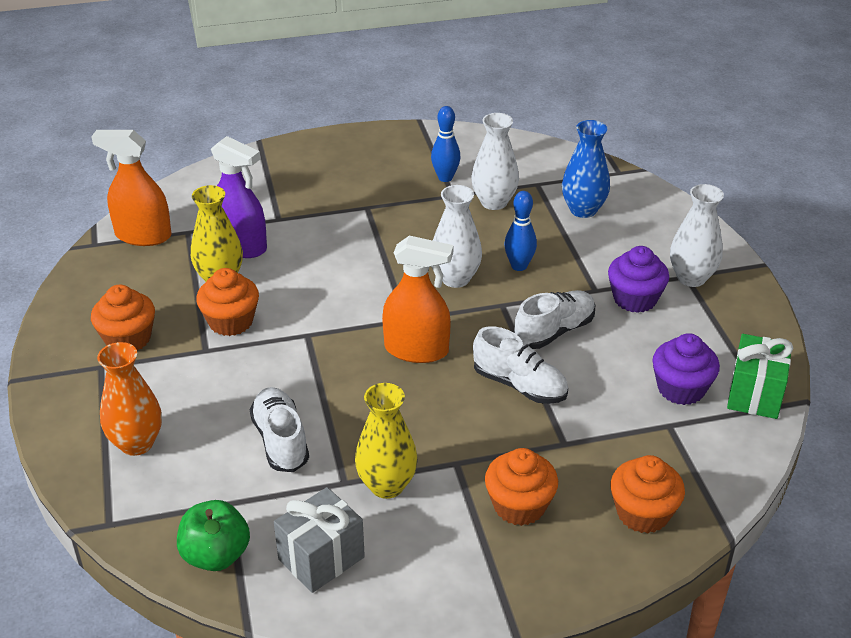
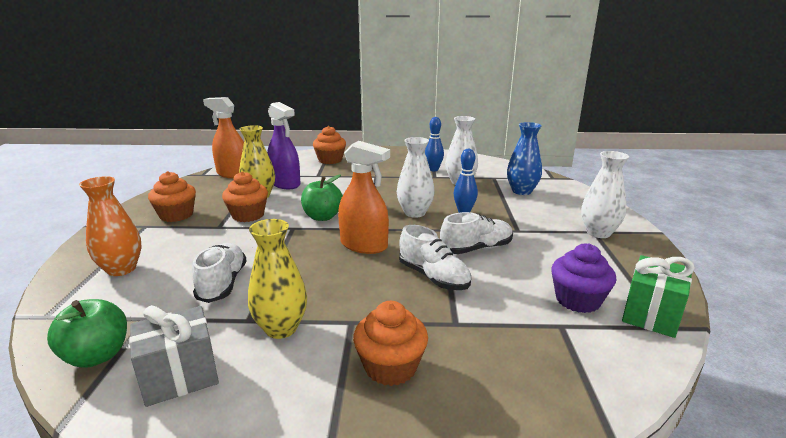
camera: 15 degrees right, 15 degrees down
purple cupcake [608,246,669,313] -> none
orange cupcake [610,455,685,533] -> orange cupcake moved to [313,126,346,164]
none -> green apple [301,174,343,221]

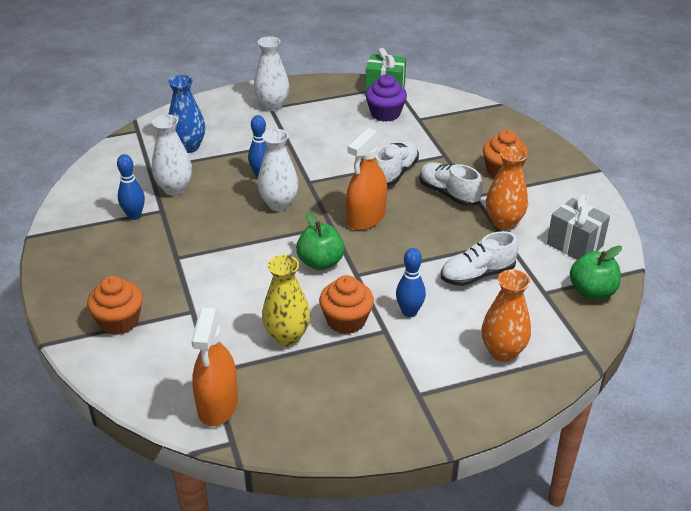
camera: 110 degrees left, 15 degrees up
orange cupcake [148,171,196,222] -> none
yellow vase [248,219,307,339] -> orange vase [486,146,528,230]
purple spray bottle [267,102,301,189] -> none
orange spray bottle [338,141,390,254] -> orange spray bottle turned 150 degrees counterclockwise [346,128,387,230]
white shoe [440,212,513,254] -> white shoe moved to [419,162,483,206]
none -> blue bowling pin [396,248,426,317]

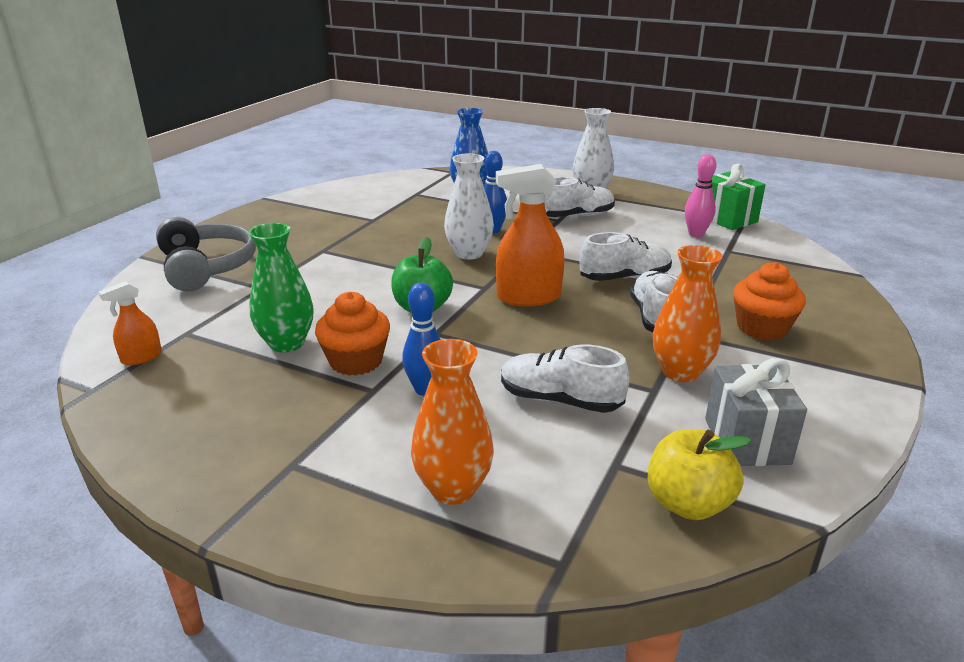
camera: 45 degrees right, 10 degrees down
orange cupcake [87,276,143,335] -> grey headphones [156,217,256,292]
blue bowling pin [117,154,145,220] -> none
white vase [152,114,192,196] -> none
orange spray bottle [191,308,238,427] -> orange spray bottle [99,281,162,365], size x0.53
yellow vase [262,255,310,346] -> green vase [248,223,314,353]
purple cupcake [365,74,407,122] -> pink bowling pin [685,154,716,237]
green apple [570,245,622,300] -> yellow apple [648,429,751,520]
none -> white shoe [544,177,615,217]

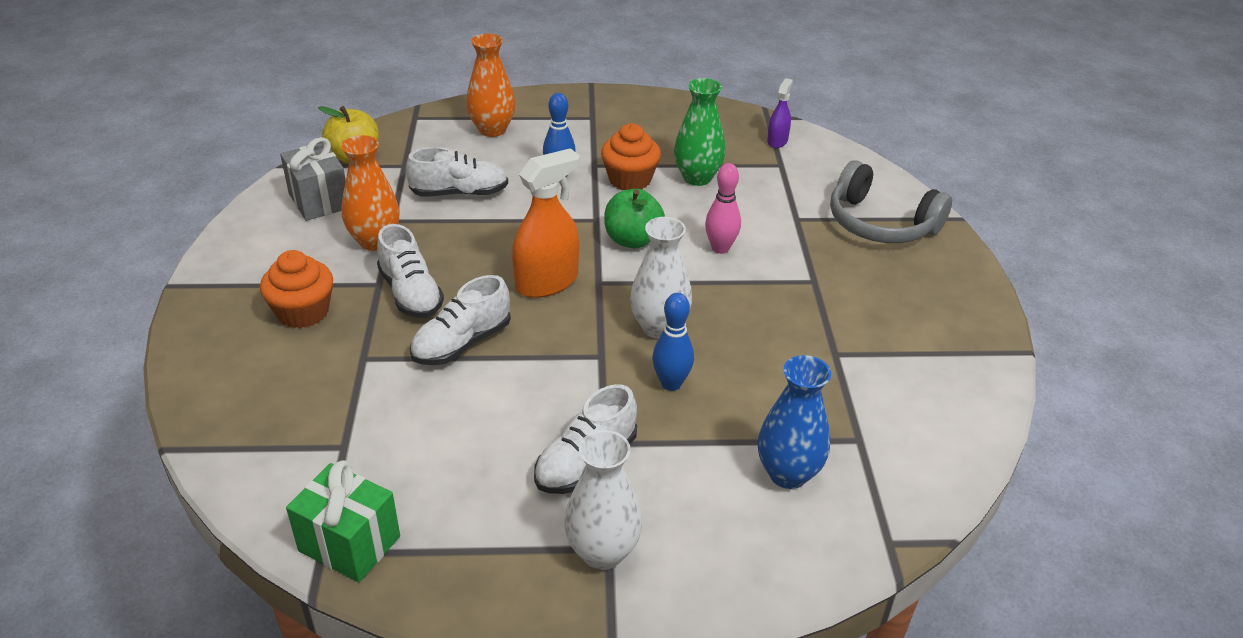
camera: 150 degrees right, 10 degrees up
orange spray bottle [99,281,162,365] -> purple spray bottle [767,78,793,148]
pink bowling pin [685,154,716,237] -> pink bowling pin moved to [705,163,741,254]

